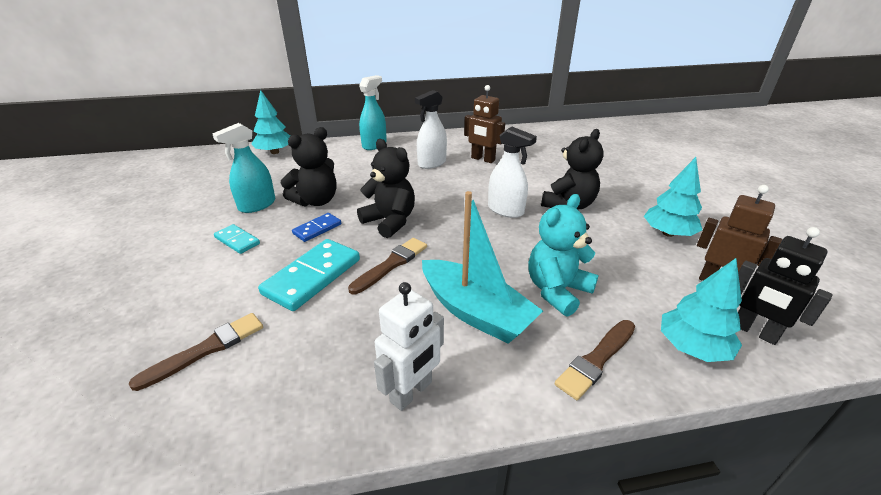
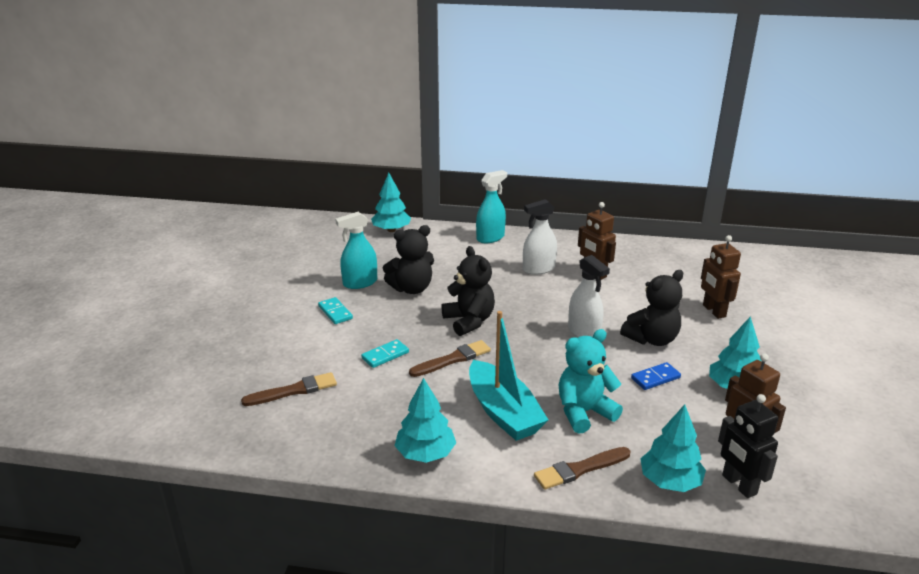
camera: 20 degrees right, 5 degrees down
turquoise domino [258,239,360,311] -> turquoise domino [361,339,409,368], size x0.54
blue domino [292,213,341,242] -> blue domino moved to [631,362,681,390]
white robot [374,282,444,411] -> turquoise tree [395,378,456,463]
none -> brown robot [701,235,741,319]

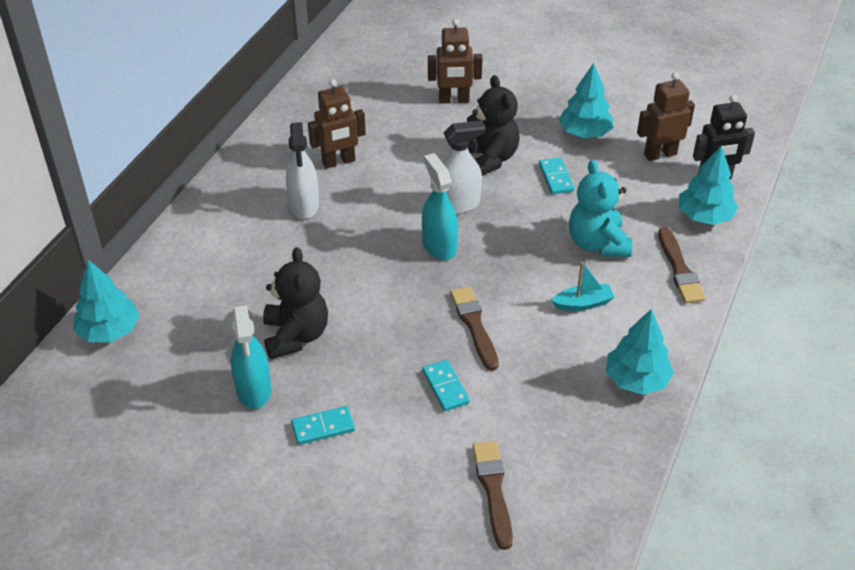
camera: 75 degrees left, 15 degrees up
black teddy bear [441,246,495,336] -> none
turquoise boat [469,311,548,441] -> turquoise boat [552,262,614,311], size x0.48
turquoise spray bottle [476,170,507,243] -> turquoise spray bottle moved to [422,153,458,260]
blue domino [631,362,681,390] -> turquoise domino [539,157,574,194]

